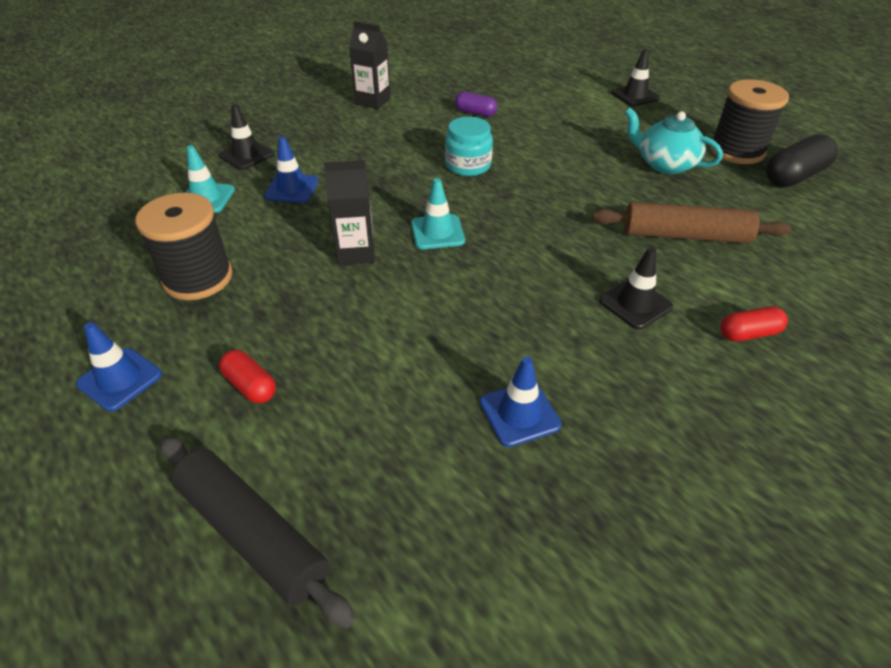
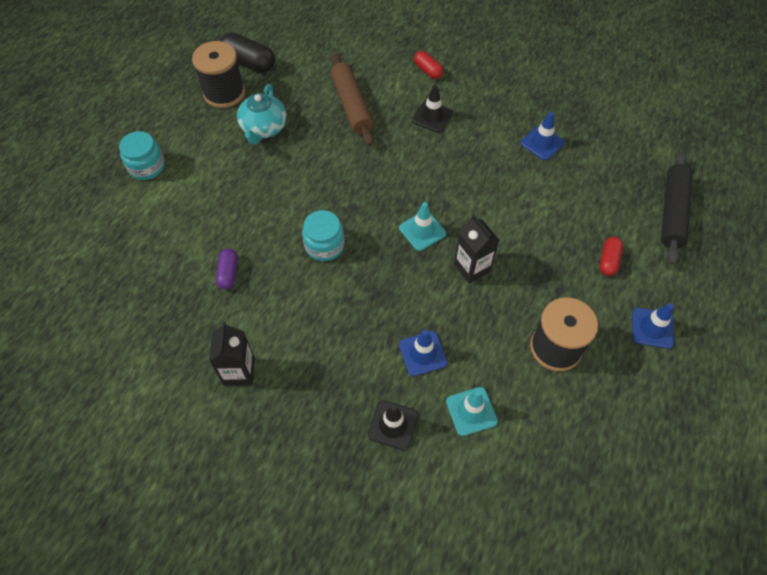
camera: 115 degrees left, 15 degrees up
black traffic cone [612,49,660,107] -> turquoise jar [119,131,165,180]

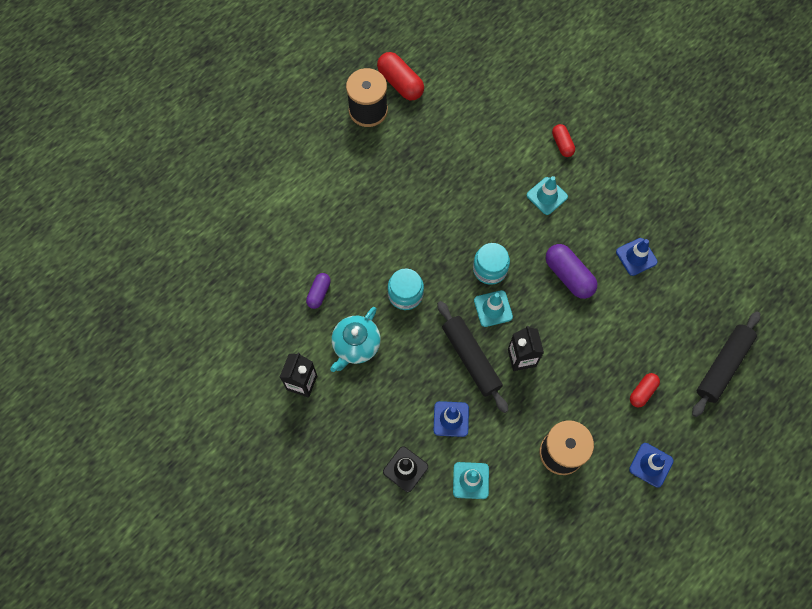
camera: 20 degrees right, 10 degrees up
turquoise jar [119,131,165,180] -> turquoise jar moved to [473,243,510,285]
black capsule [220,32,275,73] -> red capsule [377,52,424,100]
turquoise teapot [237,84,287,145] -> turquoise teapot moved to [330,307,381,372]
brown rolling pin [331,54,374,146] -> none
black traffic cone [412,85,453,133] -> turquoise traffic cone [527,176,568,215]
none -> black rolling pin [437,301,508,413]
none -> purple capsule [546,244,598,299]

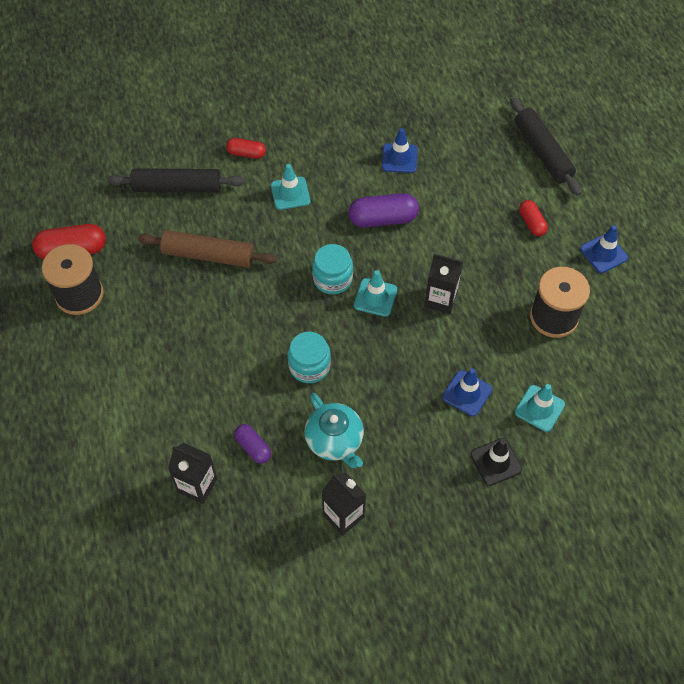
camera: 60 degrees left, 10 degrees down
black rolling pin [437,301,508,413] -> black rolling pin moved to [107,168,244,193]
none -> brown rolling pin [138,230,277,268]
none -> black carton [168,443,217,504]

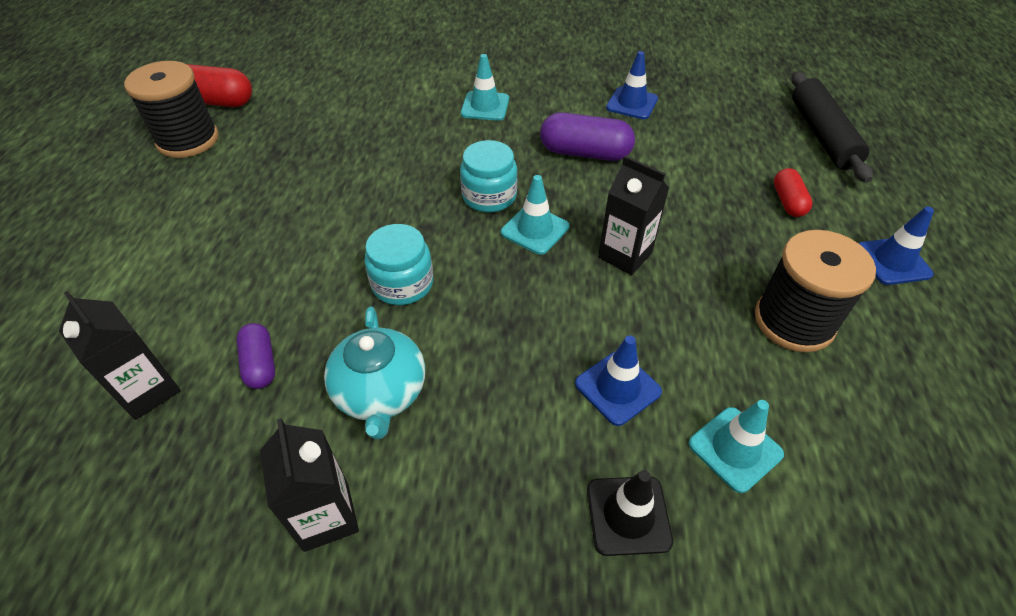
camera: 20 degrees right, 10 degrees down
black rolling pin [107,168,244,193] -> none
brown rolling pin [138,230,277,268] -> none
red capsule [226,138,266,159] -> none

